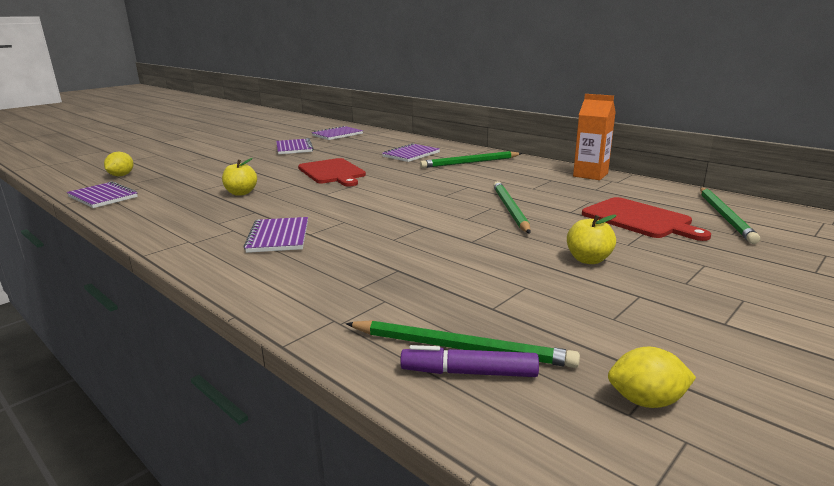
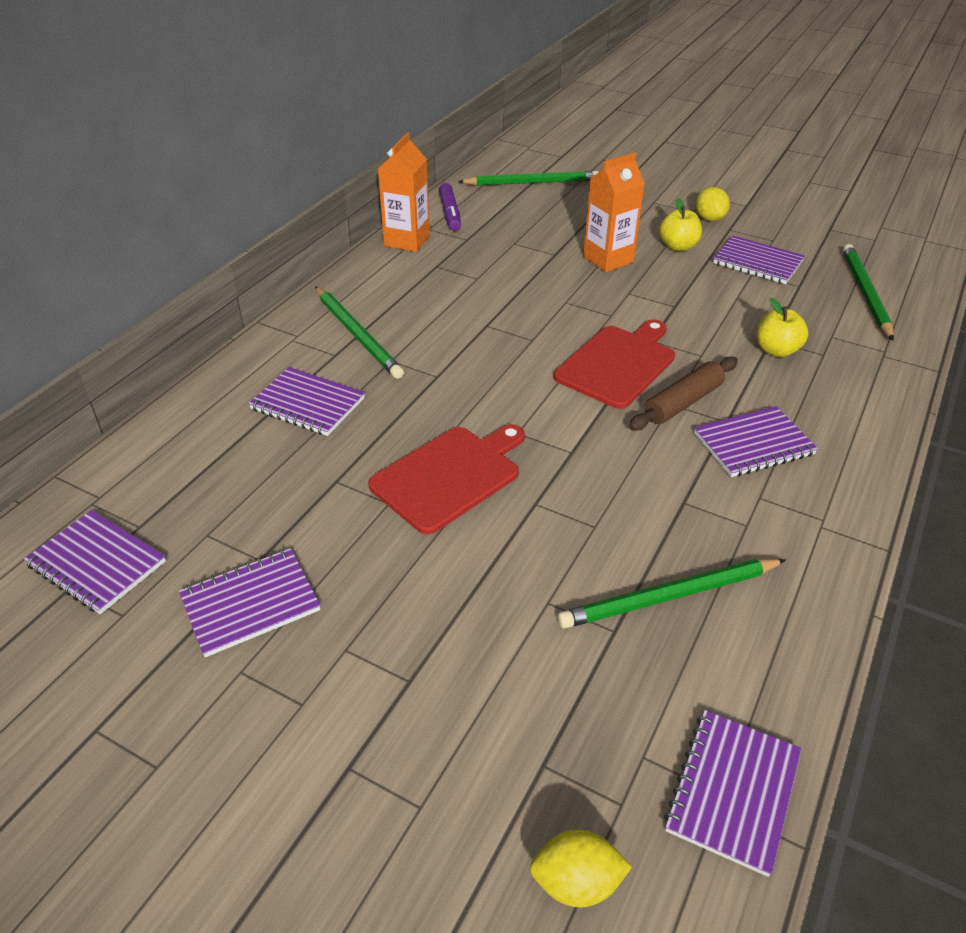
camera: 105 degrees left, 20 degrees up
yellow apple [222,158,257,196] -> yellow apple moved to [757,298,808,357]
purple marker [400,345,539,377] -> purple marker moved to [439,183,461,231]
green pencil [493,181,531,234] -> green pencil moved to [557,559,786,629]
red cutting board [582,197,711,241] -> red cutting board moved to [554,319,675,409]
yellow lemon [608,346,696,408] -> yellow lemon moved to [696,187,730,221]
none -> orange carton [583,152,645,272]
none -> brown rolling pin [629,357,738,431]
none -> purple notebook [713,235,805,284]

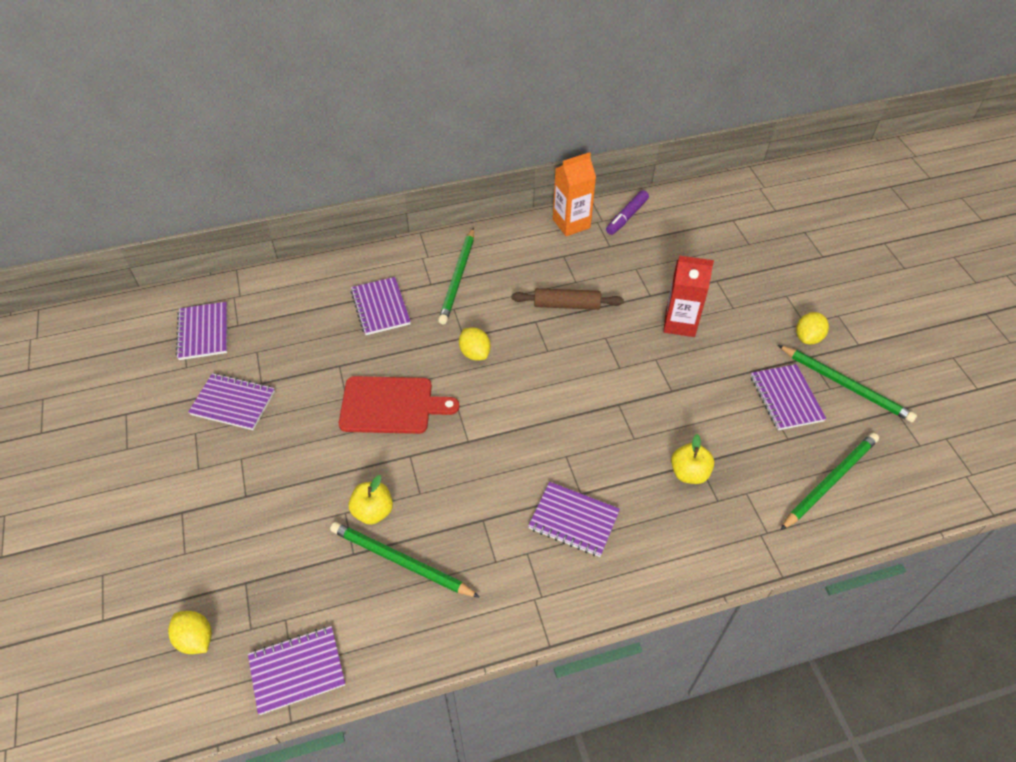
camera: 45 degrees right, 10 degrees up
green pencil [458,171,599,186] -> green pencil moved to [778,345,917,422]
red cutting board [554,319,675,409] -> none
orange carton [583,152,645,272] -> red carton [663,256,714,337]
brown rolling pin [629,357,738,431] -> brown rolling pin moved to [512,288,624,310]
yellow apple [659,198,702,251] -> yellow apple moved to [349,475,393,525]
none -> yellow lemon [459,327,491,361]

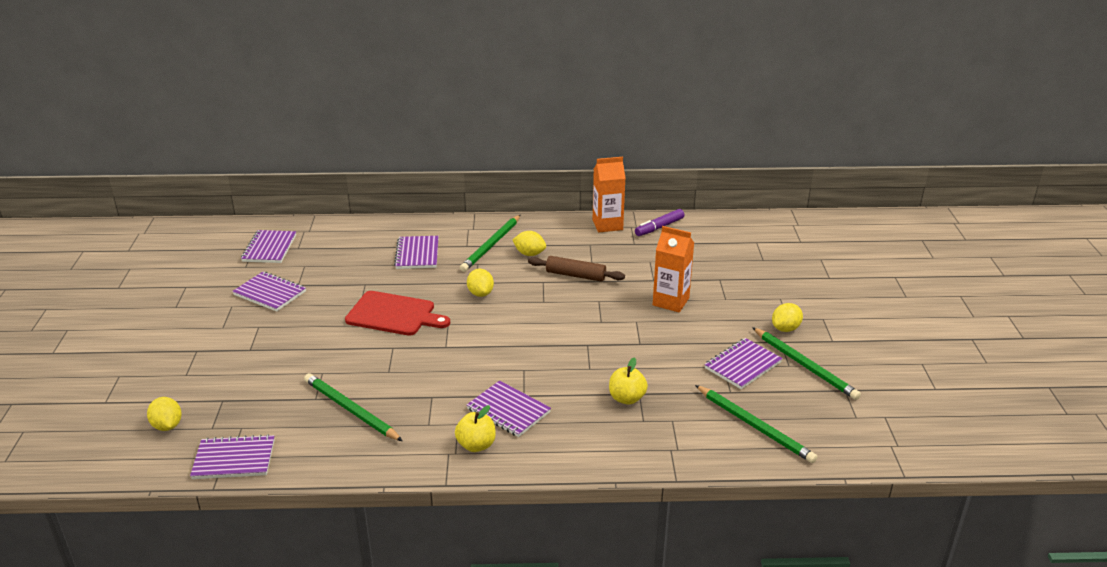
camera: 15 degrees right, 20 degrees down
yellow apple [349,475,393,525] -> yellow apple moved to [455,405,496,452]
red carton [663,256,714,337] -> orange carton [653,226,694,312]
purple notebook [751,364,827,430] -> purple notebook turned 45 degrees clockwise [704,338,783,389]
green pencil [781,433,879,530] -> green pencil turned 75 degrees clockwise [695,385,817,463]
none -> yellow lemon [513,231,546,256]

